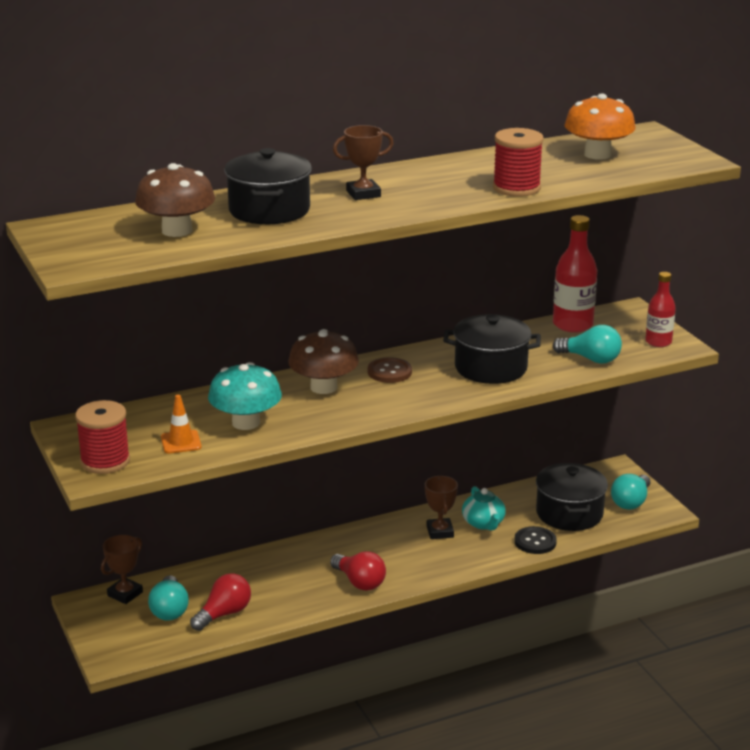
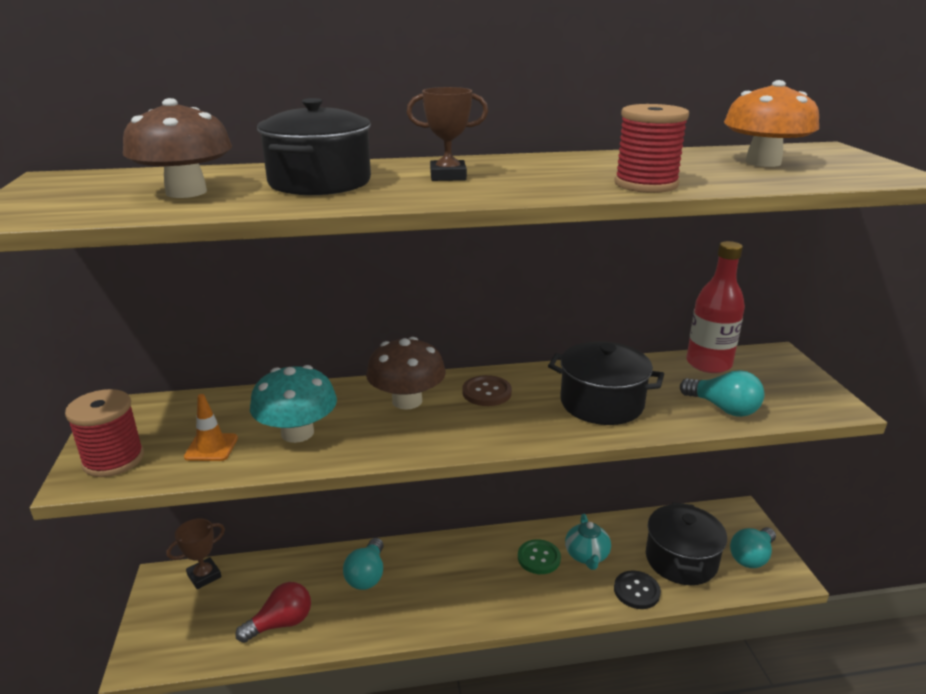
camera: 15 degrees right, 0 degrees up
turquoise light bulb [148,575,189,621] -> turquoise light bulb moved to [343,538,384,590]
red light bulb [330,551,386,591] -> none
brown trophy [425,476,458,539] -> green button [518,539,561,574]
red bottle [645,272,676,347] -> none

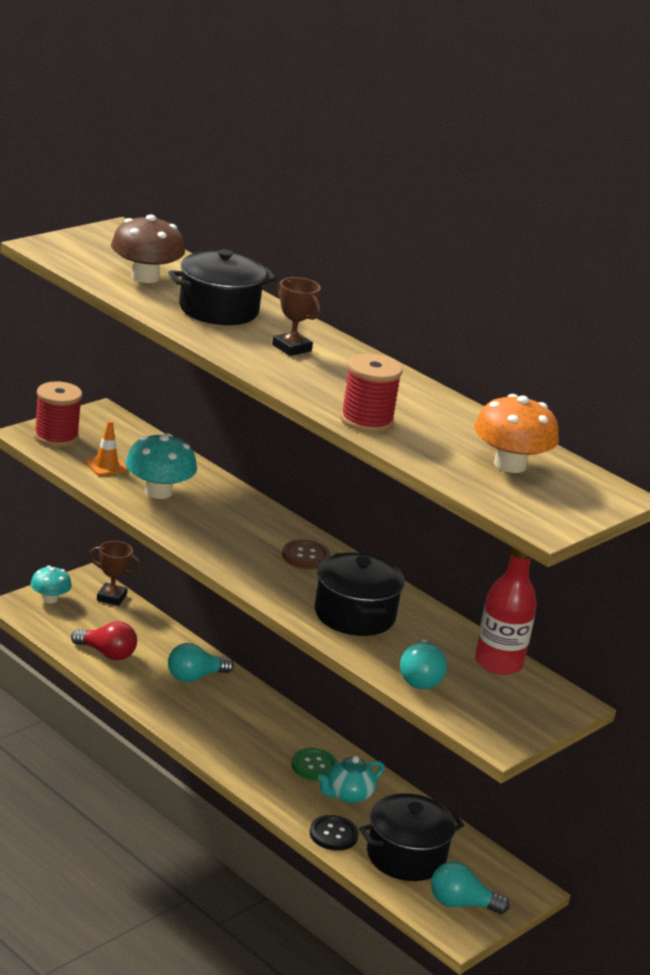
camera: 50 degrees right, 0 degrees up
brown mushroom [366,337,446,410] -> none
none -> turquoise mushroom [31,566,72,603]

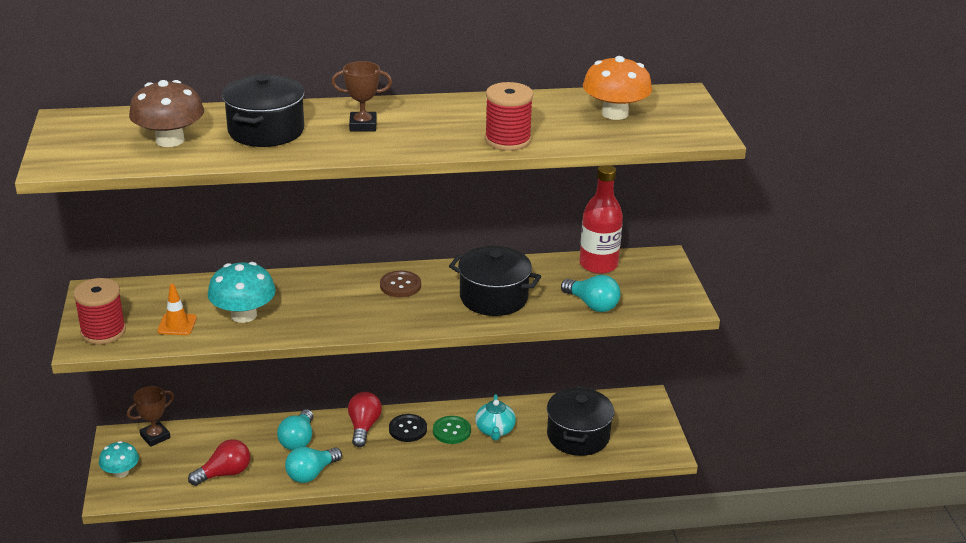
camera: 50 degrees left, 5 degrees up
black button [310,815,359,851] -> black button moved to [389,414,427,442]
turquoise light bulb [431,862,510,914] -> turquoise light bulb moved to [285,447,342,483]
none -> red light bulb [348,392,382,447]

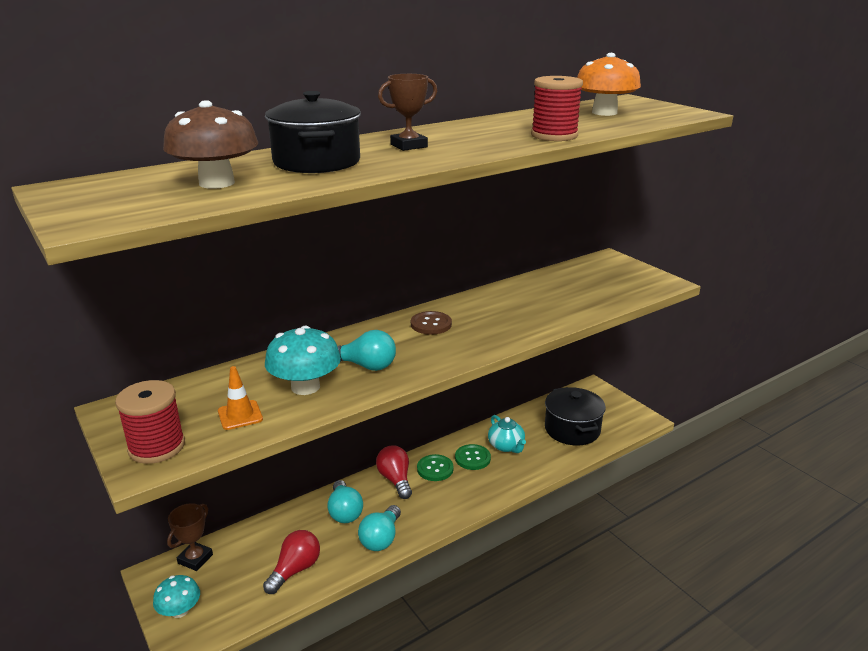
camera: 25 degrees left, 5 degrees down
black button [389,414,427,442] -> green button [417,454,454,481]
black pot [449,246,541,316] -> none
turquoise light bulb [561,275,620,312] -> turquoise light bulb moved to [337,330,396,371]
red bottle [579,165,623,274] -> none

